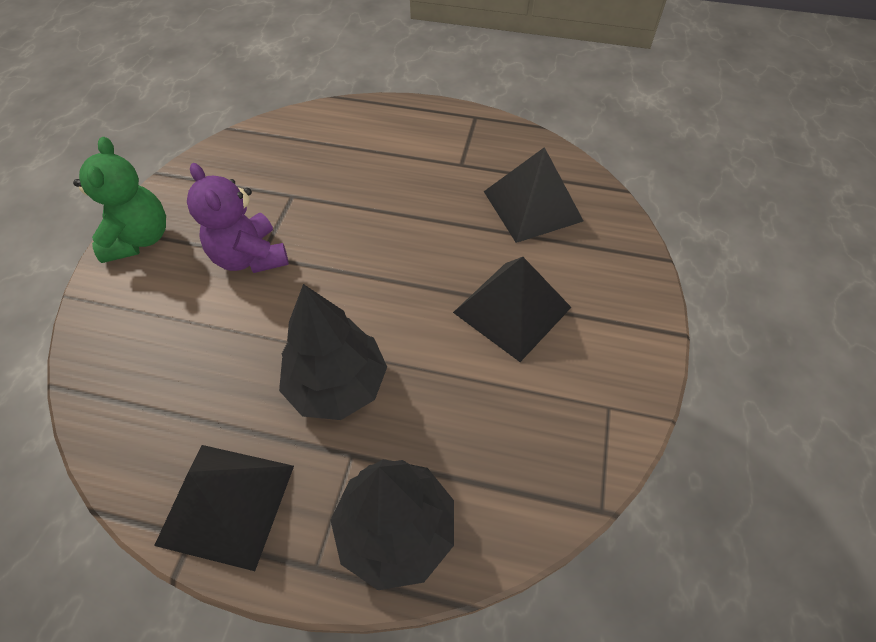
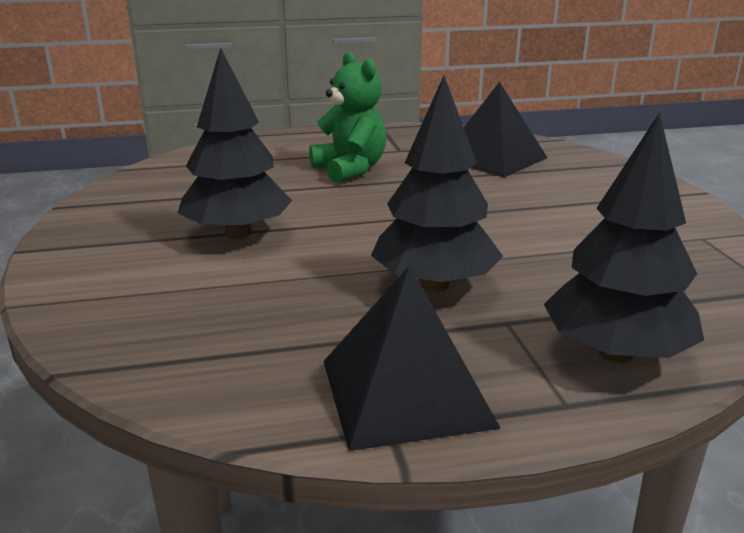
camera: 25 degrees left, 30 degrees down
green teddy bear [73,137,166,263] -> green teddy bear moved to [309,52,387,183]
purple teddy bear [187,163,289,273] -> black tree [178,48,292,239]
black pyramid [453,257,571,362] -> none

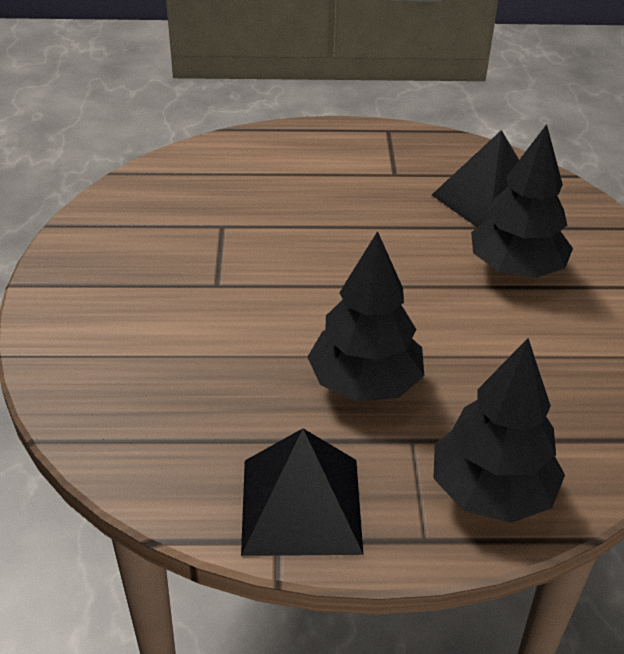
camera: 10 degrees right, 15 degrees up
black tree [178,48,292,239] -> black tree moved to [471,124,573,278]
green teddy bear [309,52,387,183] -> none

